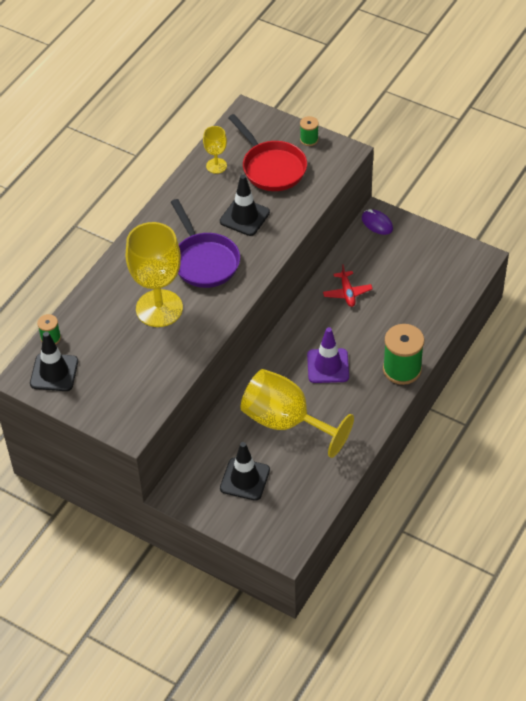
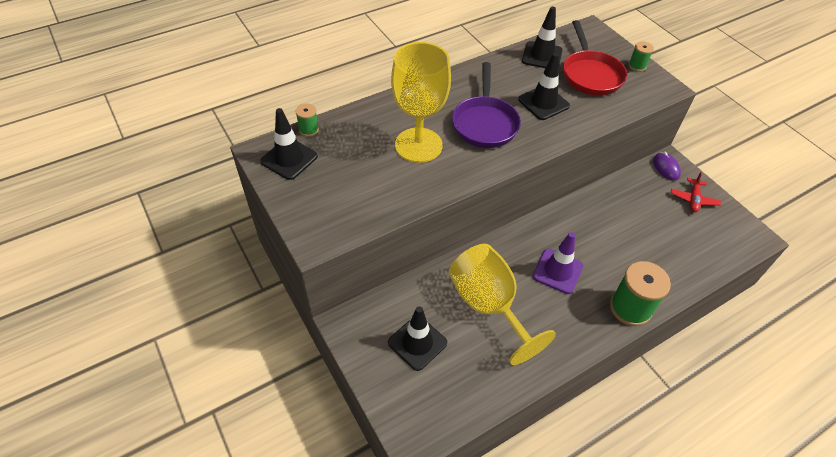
camera: 25 degrees right, 0 degrees up
yellow goblet [203,126,227,174] -> black traffic cone [522,6,563,68]
red plane [323,264,373,307] -> red plane moved to [671,172,721,212]

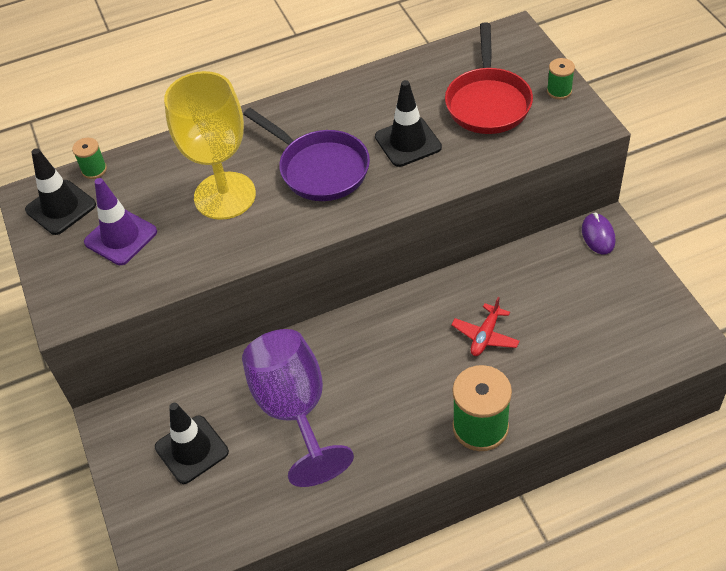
camera: 15 degrees right, 0 degrees up
yellow goblet [449,244,556,365] -> purple goblet [242,329,354,487]
purple pan [452,62,521,148] -> purple pan turned 60 degrees counterclockwise [243,108,370,201]
black traffic cone [522,6,563,68] -> none
purple traffic cone [533,232,583,294] -> purple traffic cone moved to [84,178,157,265]
red plane [671,172,721,212] -> red plane moved to [451,297,520,356]

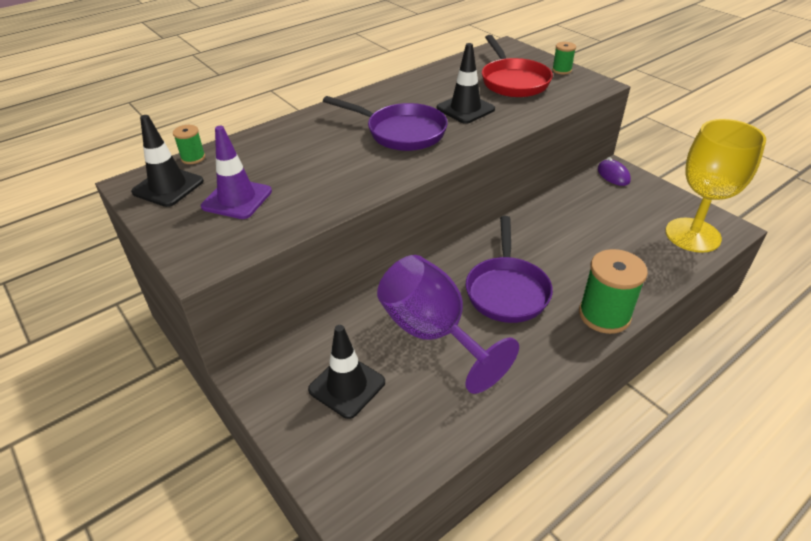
camera: 20 degrees left, 10 degrees down
yellow goblet [164,71,256,220] -> yellow goblet moved to [665,119,766,253]
red plane [451,297,520,356] -> none
none -> purple pan [466,216,553,323]

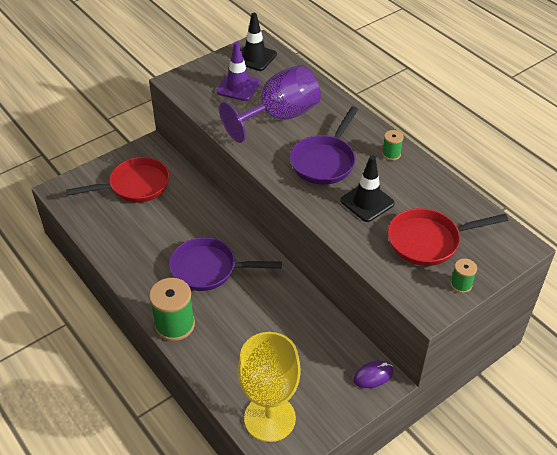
camera: 90 degrees right, 5 degrees up
green spool [173,125,205,164] -> green spool moved to [382,130,404,161]
black traffic cone [308,325,385,419] -> red pan [66,157,170,203]
purple goblet [377,255,519,394] -> purple goblet moved to [219,65,321,143]

